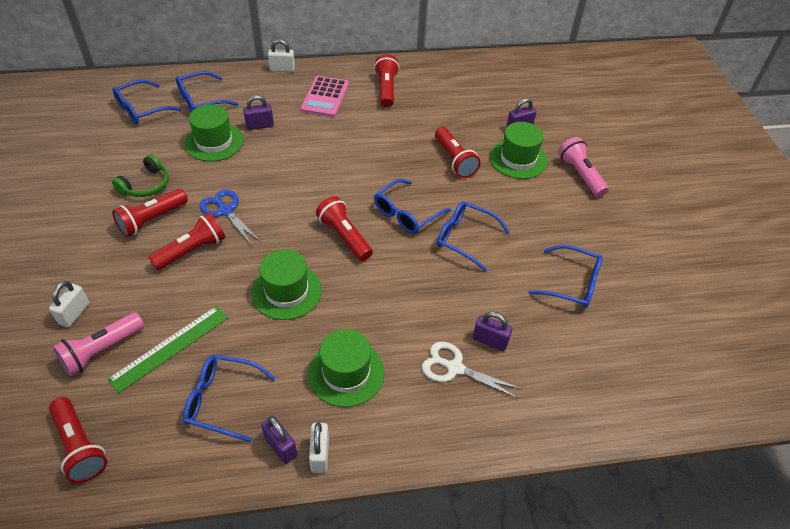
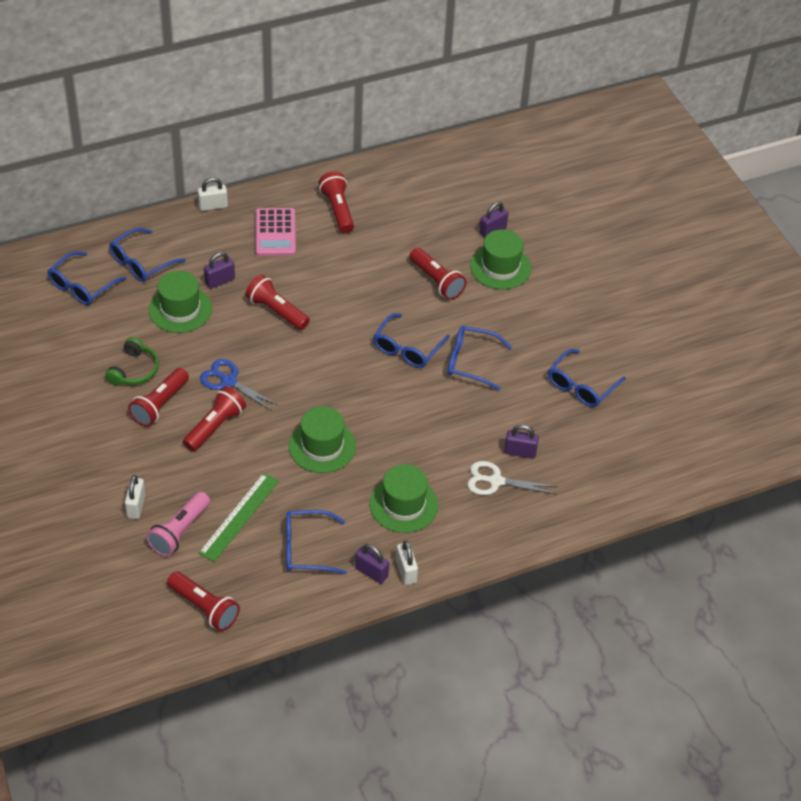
camera: 15 degrees left, 0 degrees up
red flashlight [316,196,373,261] -> red flashlight moved to [246,275,310,330]
blue glasses [528,245,603,308] -> blue glasses turned 120 degrees clockwise [548,349,626,407]
pink flashlight [558,137,609,197] -> none

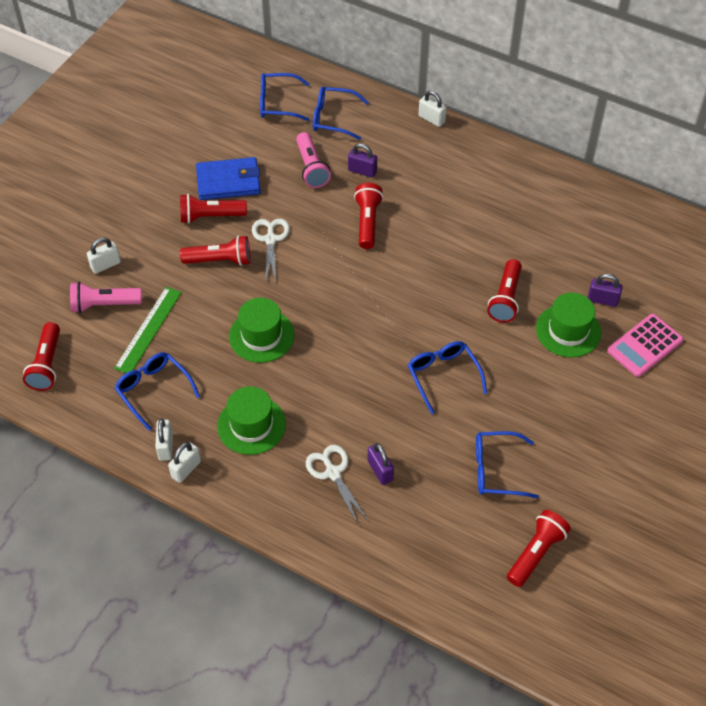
camera: 55 degrees right, 5 degrees up
green headphones [105,337,159,386] -> blue wallet [196,157,261,200]
green hat [149,271,212,333] -> pink flashlight [296,132,331,188]
green ruler [198,473,279,562] -> green ruler turned 60 degrees counterclockwise [114,287,182,373]
blue scissors [200,359,279,411] -> white scissors [252,219,290,282]
pink calculator [255,208,296,256] -> pink calculator moved to [607,314,683,377]
red flashlight [319,172,354,233] -> red flashlight moved to [507,510,571,587]
purple padlock [355,544,389,584] -> white padlock [155,418,173,461]
blue glasses [373,313,450,368] -> none

